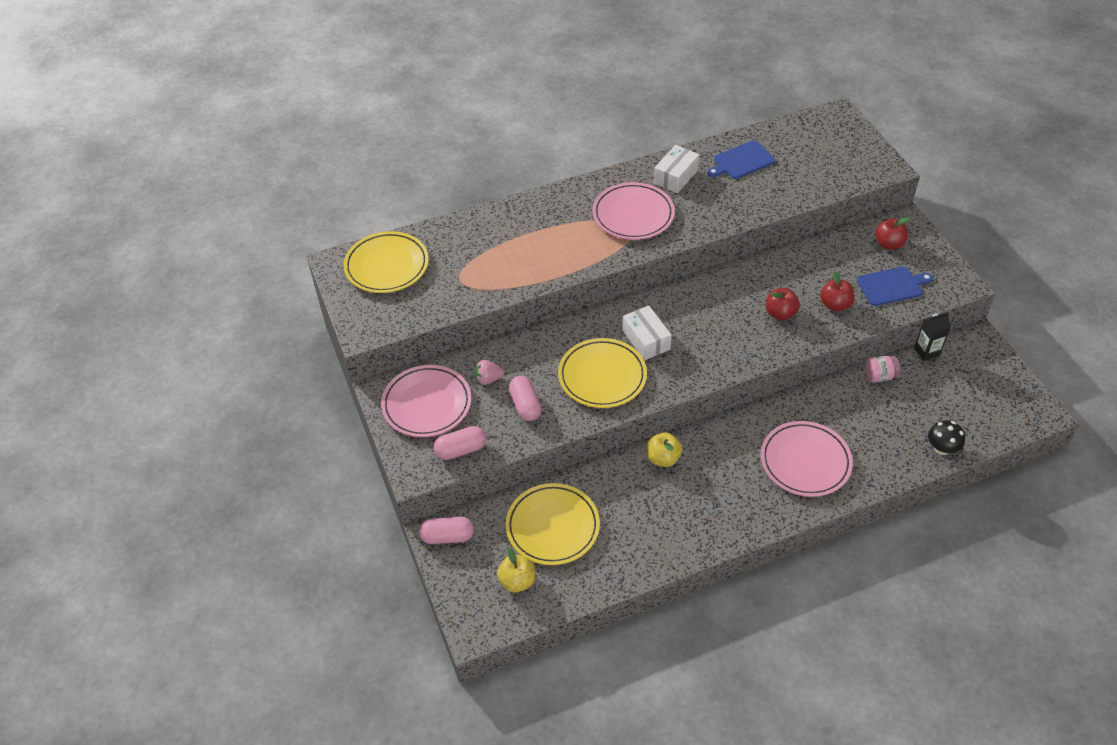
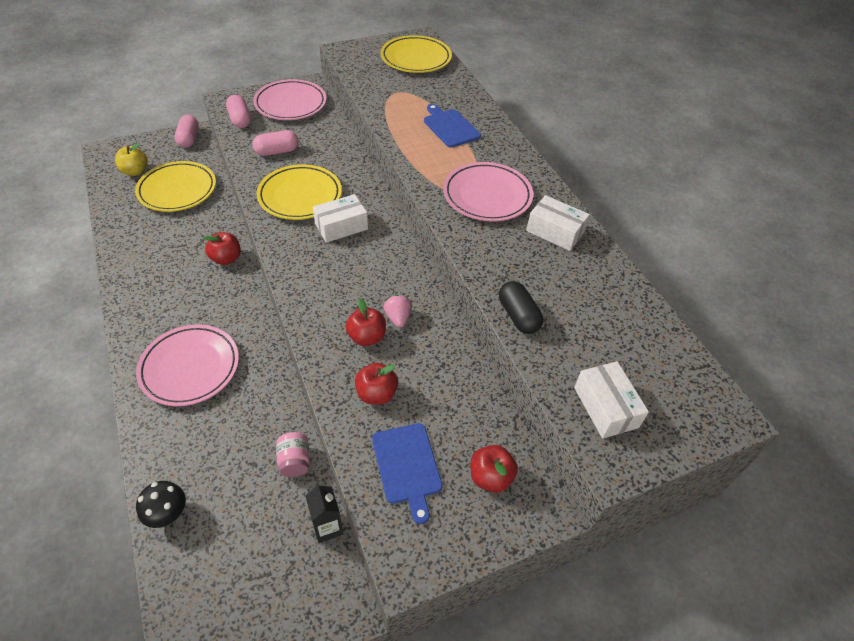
camera: 85 degrees right, 0 degrees up
pink strawberry [475,360,504,385] -> pink strawberry moved to [384,295,412,328]
yellow apple [647,432,682,467] -> red apple [204,232,241,265]
blue cutting board [707,140,775,179] -> blue cutting board moved to [424,104,481,148]
none -> black capsule [499,281,543,334]
none -> white box [574,361,649,439]

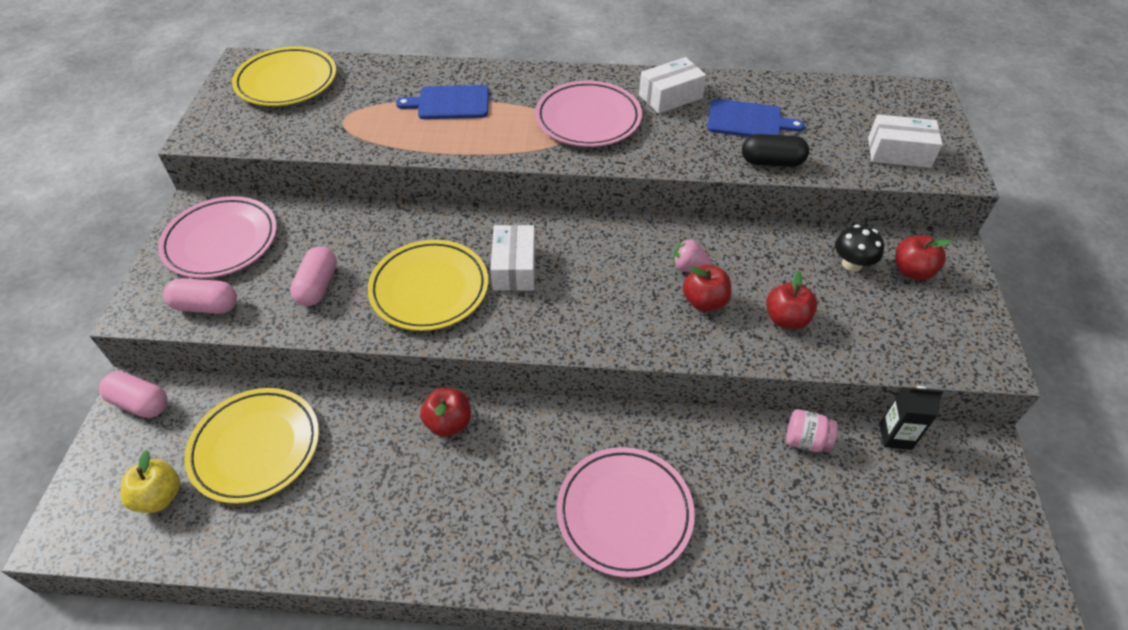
camera: 60 degrees left, 0 degrees up
black mushroom [136,481,186,528] -> black mushroom moved to [835,224,884,272]
blue cutting board [372,423,443,524] -> blue cutting board moved to [707,99,805,137]

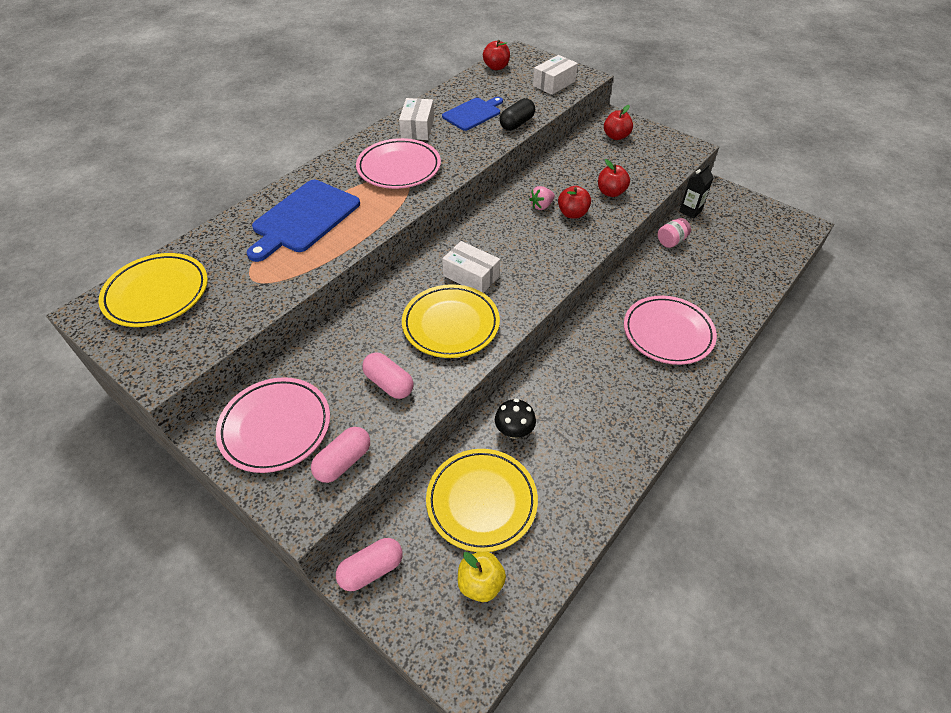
camera: 55 degrees left, 0 degrees up
blue cutting board [396,85,489,119] -> blue cutting board [246,180,360,262], size x1.55
red apple [420,388,471,437] -> red apple moved to [483,40,510,70]
black mushroom [835,224,884,272] -> black mushroom moved to [495,399,536,438]

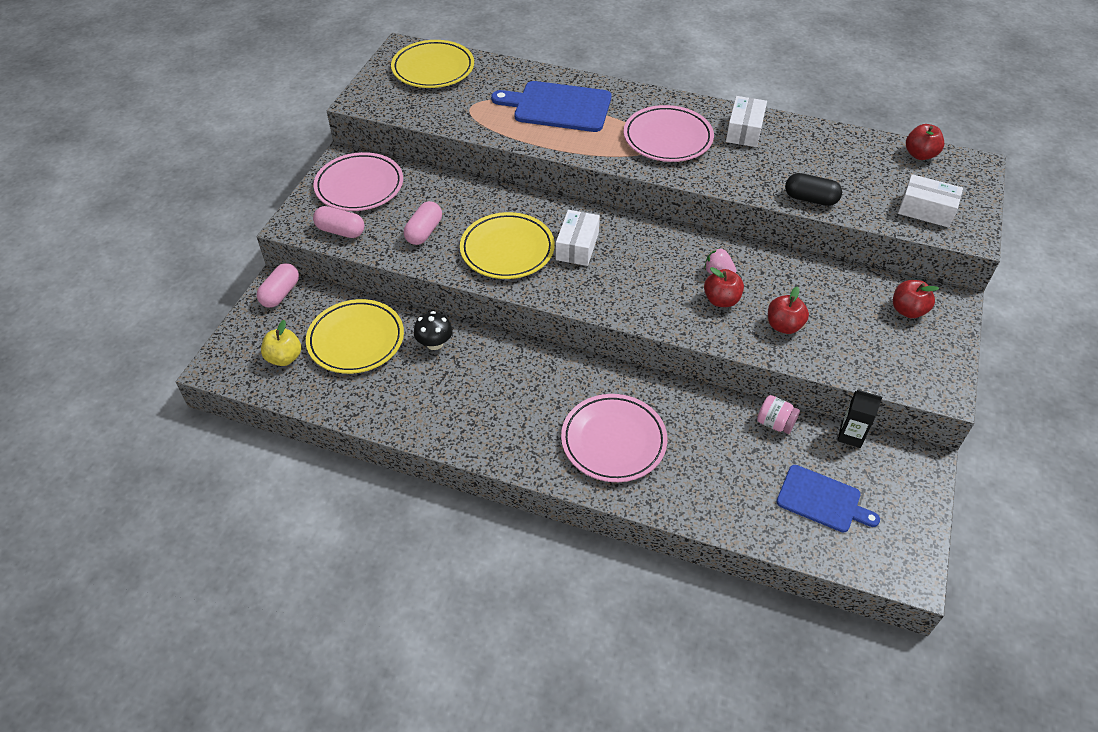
camera: 70 degrees right, 0 degrees up
pink capsule [336,538,403,591] -> pink capsule turned 75 degrees clockwise [257,263,299,308]
white box [399,98,434,140] -> white box turned 60 degrees counterclockwise [726,96,767,147]
blue cutting board [442,97,503,131] -> blue cutting board moved to [776,465,880,532]

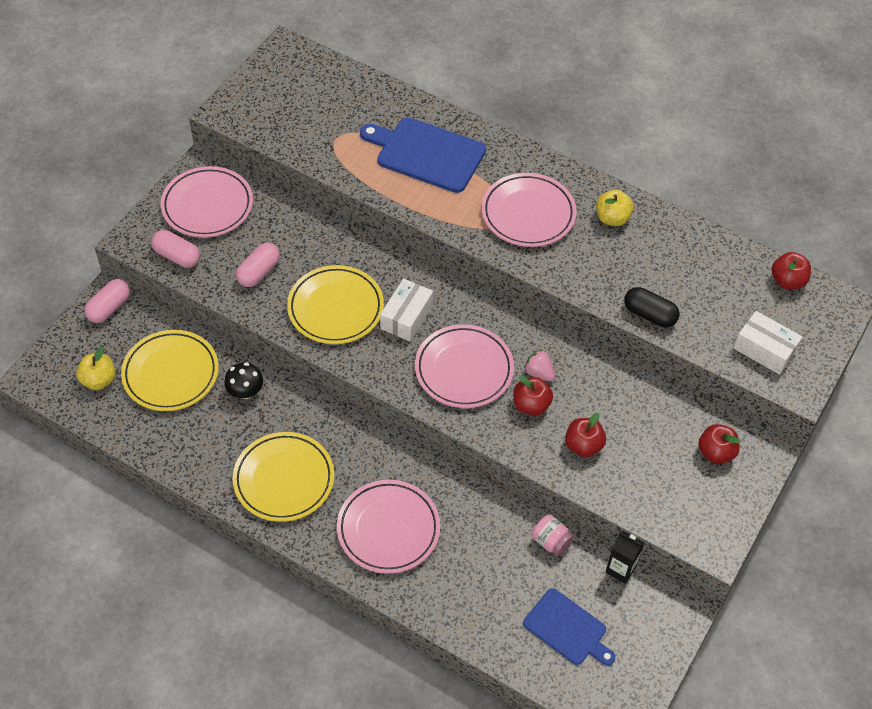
camera: 10 degrees right, 5 degrees up
yellow plate [391,40,474,88] -> yellow plate moved to [233,432,334,522]
white box [726,96,767,147] -> yellow apple [596,190,634,226]
none -> pink plate [415,325,514,408]

